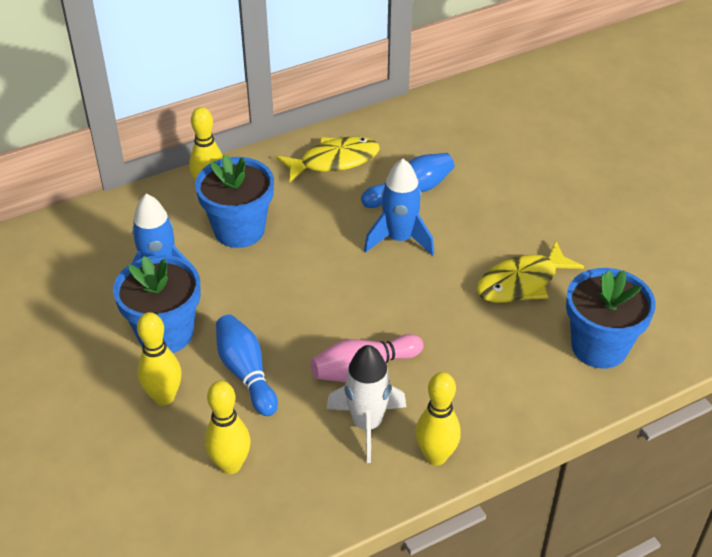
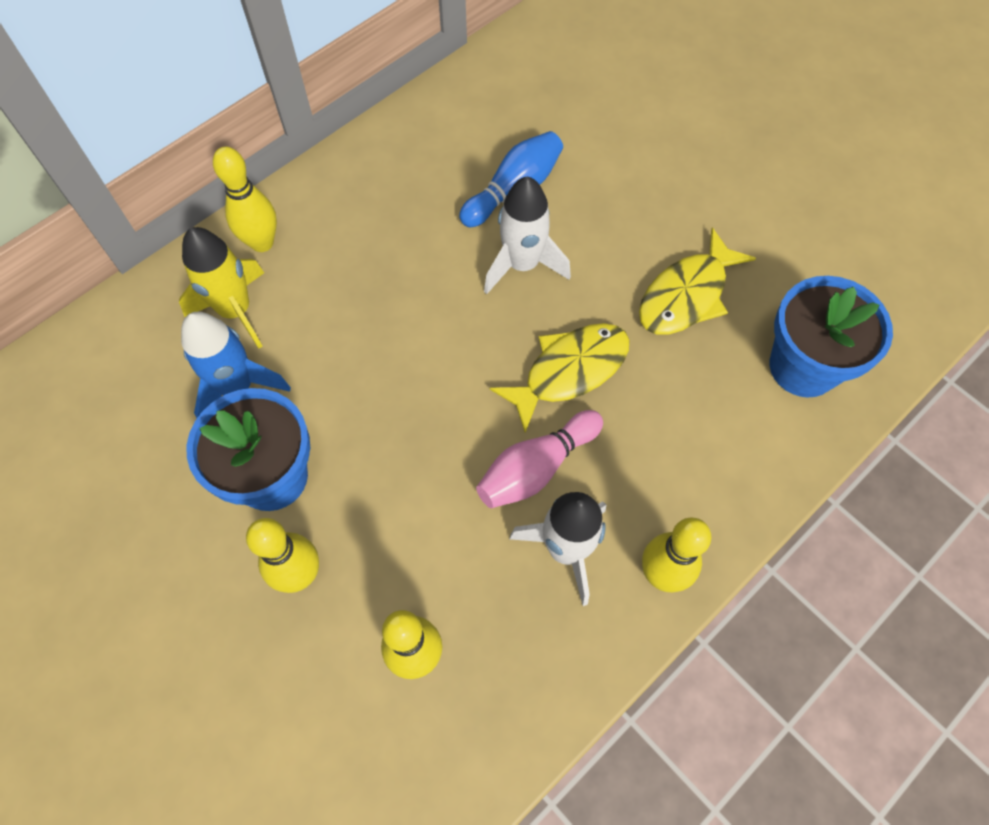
camera: 15 degrees left, 20 degrees up
blue flower pot [195,154,274,248] -> none
blue bowling pin [216,315,278,416] -> none
yellow fish [276,136,380,183] -> yellow fish moved to [490,323,630,433]
blue rocket [364,159,434,256] -> white rocket [484,177,571,294]
none -> yellow rocket [179,227,264,349]

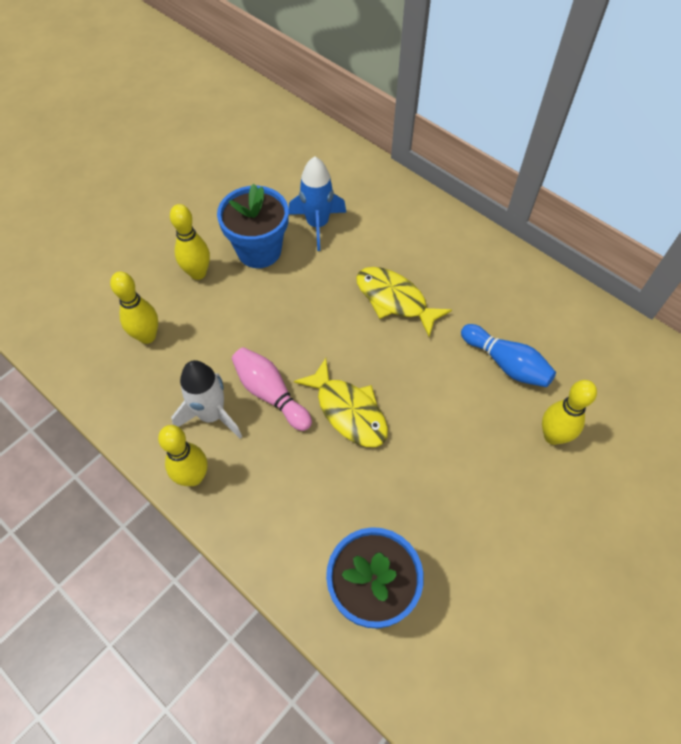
camera: 85 degrees right, 5 degrees down
yellow rocket [179,227,264,349] -> none
yellow bowling pin [213,146,277,252] -> yellow bowling pin moved to [542,380,597,445]
white rocket [484,177,571,294] -> none
yellow fish [639,228,756,335] -> yellow fish moved to [356,267,452,337]

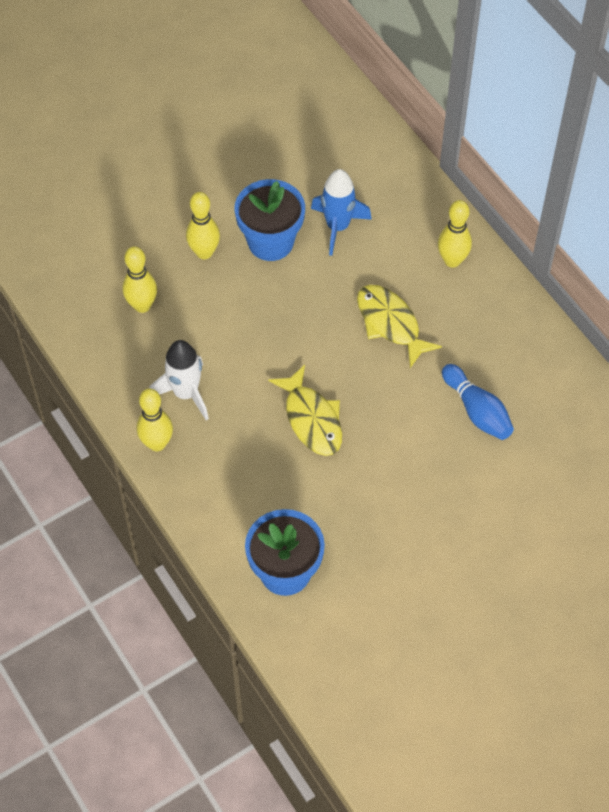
camera: 15 degrees right, 0 degrees up
pink bowling pin [232,347,312,431] -> none
yellow bowling pin [542,380,597,445] -> yellow bowling pin moved to [438,200,472,267]

